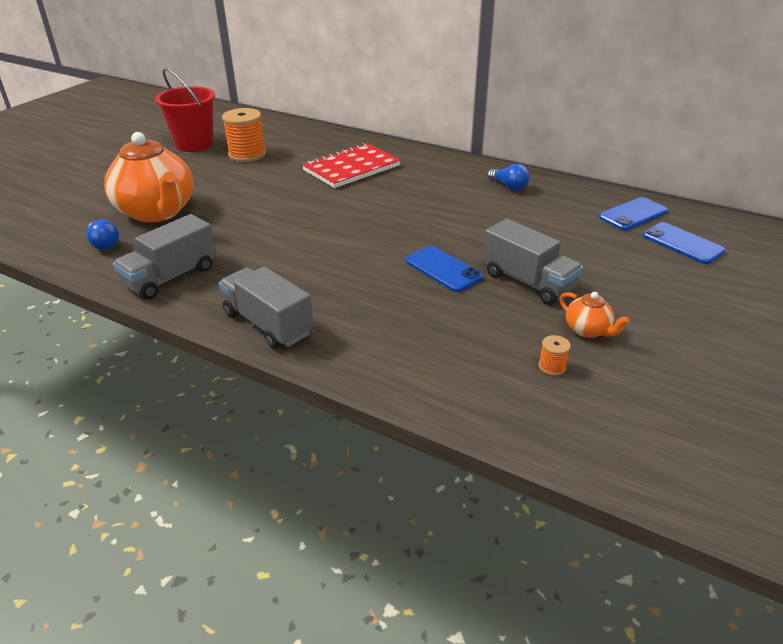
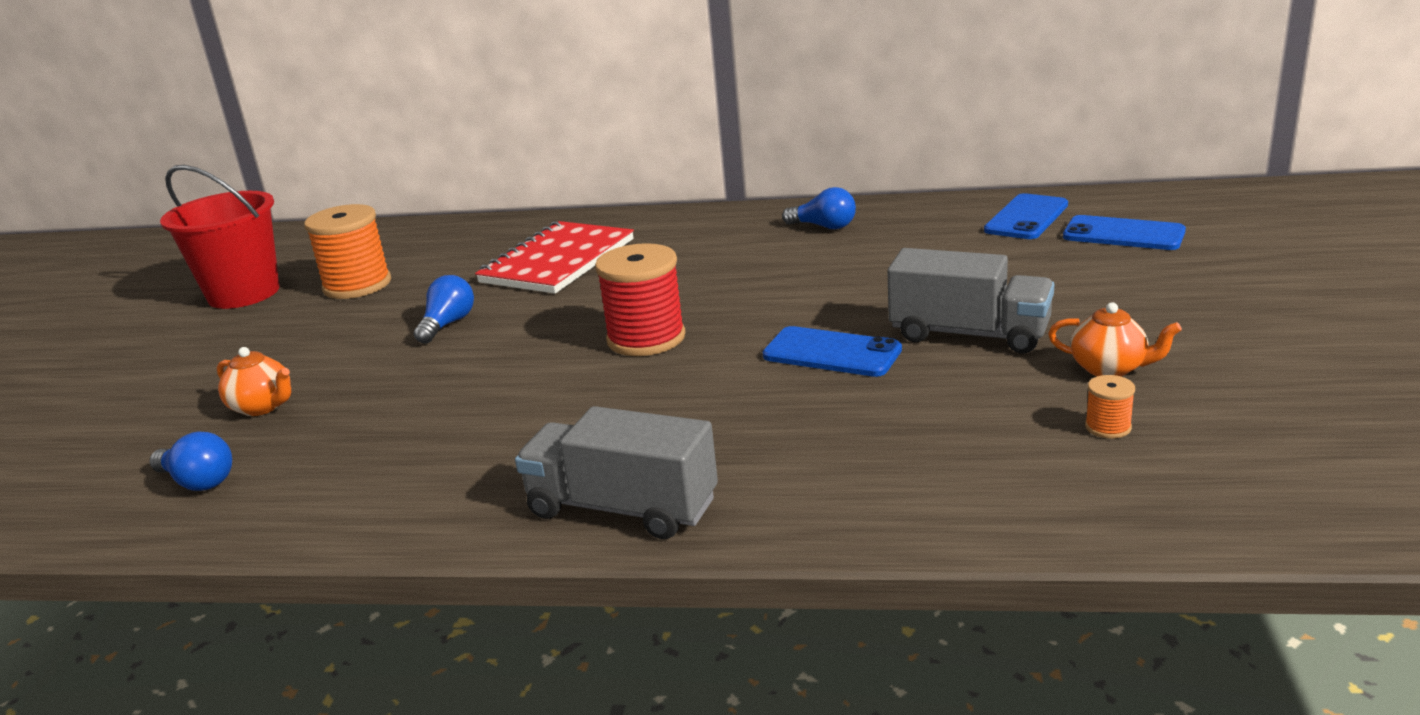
camera: 20 degrees left, 10 degrees down
orange teapot [104,132,194,223] -> orange teapot [217,347,291,416], size x0.43
grey truck [113,214,216,299] -> none
none -> blue light bulb [414,275,474,344]
none -> red spool [595,243,686,356]

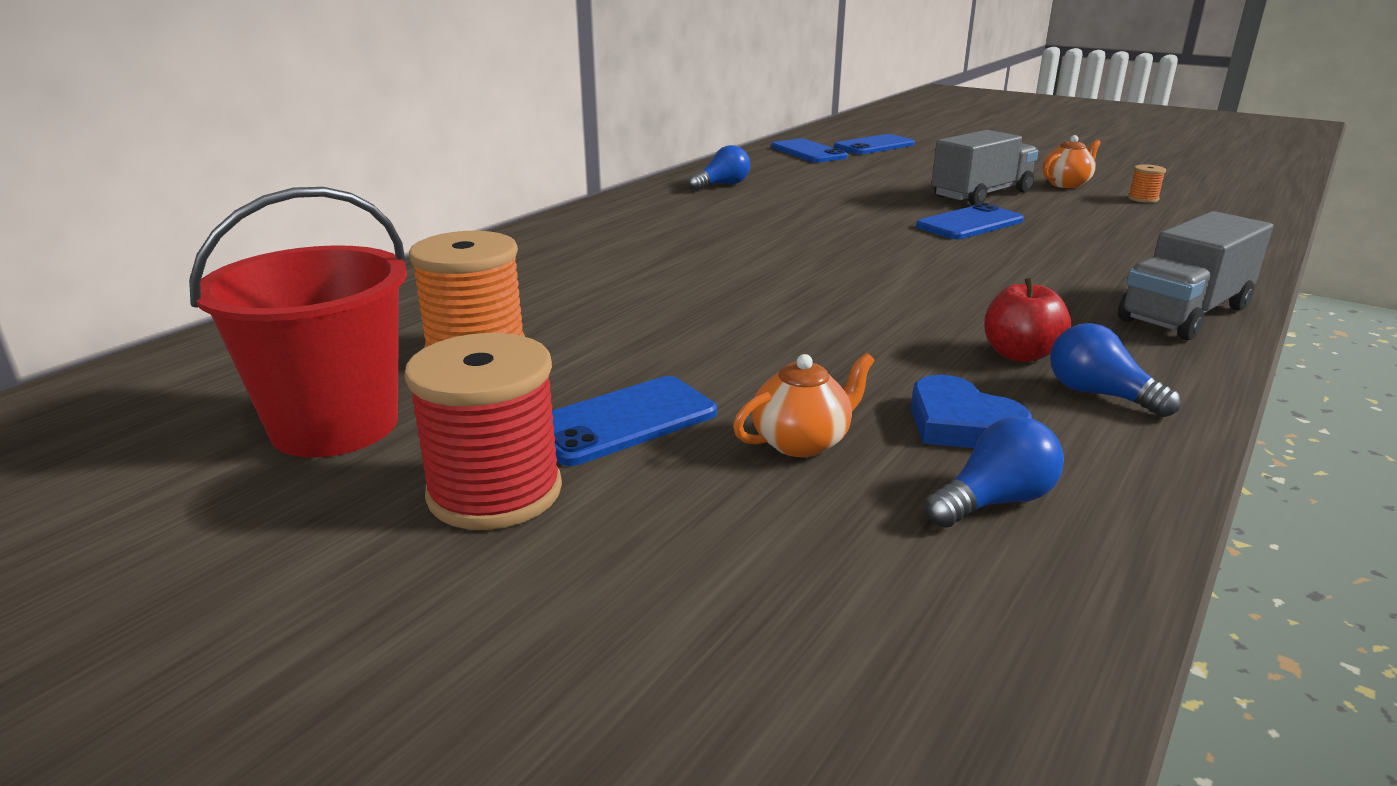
camera: 65 degrees left, 0 degrees up
blue light bulb [414,275,474,344] -> blue light bulb moved to [1050,323,1181,418]
red notebook [475,221,634,294] -> none
red spool [595,243,686,356] -> red spool moved to [404,333,562,530]
none -> blue phone [552,376,717,466]
none -> blue heart [911,375,1032,448]
none -> red apple [984,278,1071,362]

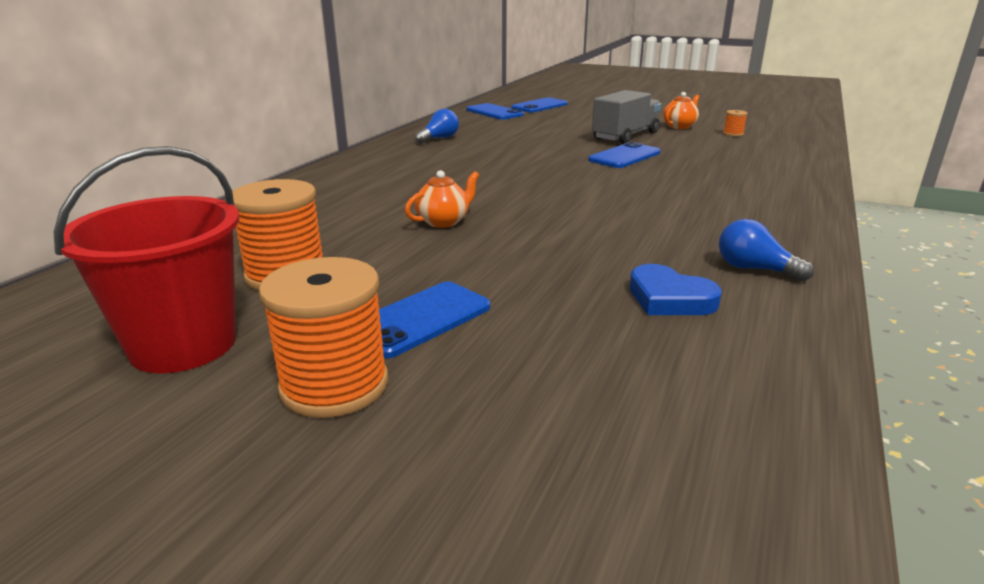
camera: 10 degrees left, 0 degrees up
red spool [404,333,562,530] -> orange spool [259,257,388,418]
orange teapot [733,353,875,457] -> orange teapot moved to [405,170,479,228]
blue light bulb [925,416,1064,528] -> none
red apple [984,278,1071,362] -> none
grey truck [1118,211,1273,340] -> none

